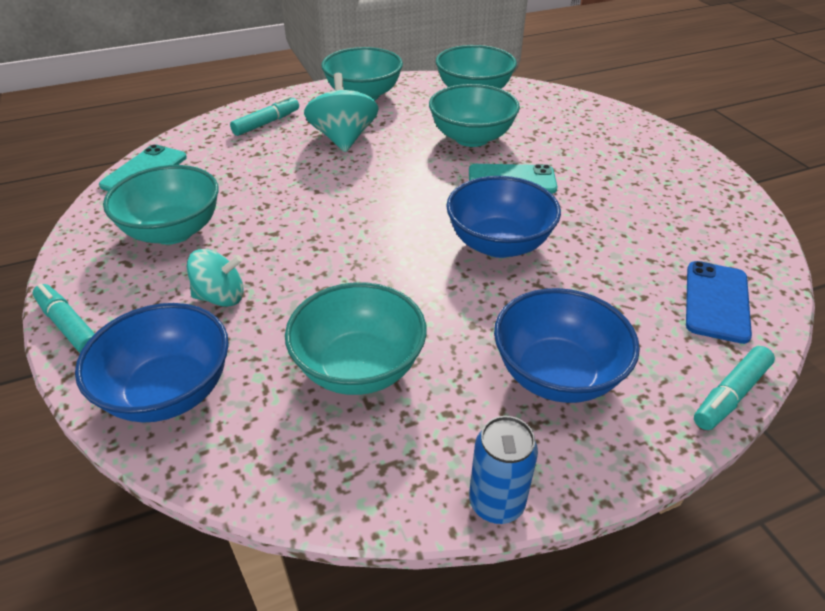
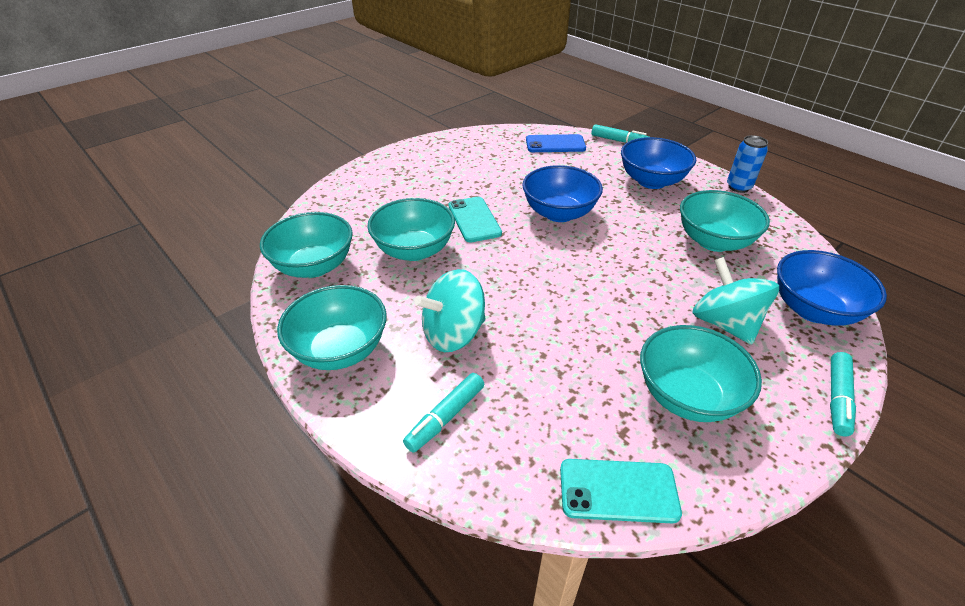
camera: 110 degrees left, 0 degrees up
turquoise spinning top [187,249,244,307] -> turquoise spinning top [692,257,779,344], size x1.51
turquoise marker [230,96,299,136] -> turquoise marker turned 75 degrees counterclockwise [403,373,484,453]

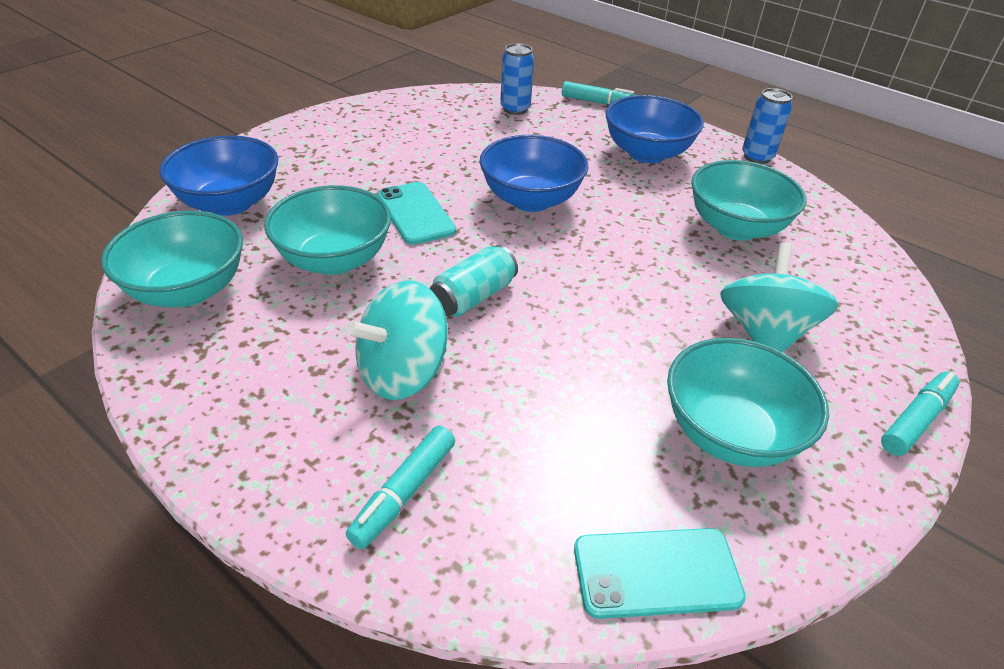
camera: 10 degrees left, 0 degrees up
turquoise bowl [277,285,387,370] -> none
blue phone [526,134,586,152] -> blue can [500,43,534,115]
turquoise spinning top [692,257,779,344] -> turquoise spinning top turned 45 degrees clockwise [720,242,838,352]
blue bowl [777,250,887,326] -> blue bowl moved to [159,135,279,216]
turquoise marker [830,352,856,436] -> turquoise marker turned 150 degrees counterclockwise [881,372,959,456]
none -> turquoise can [430,245,518,316]

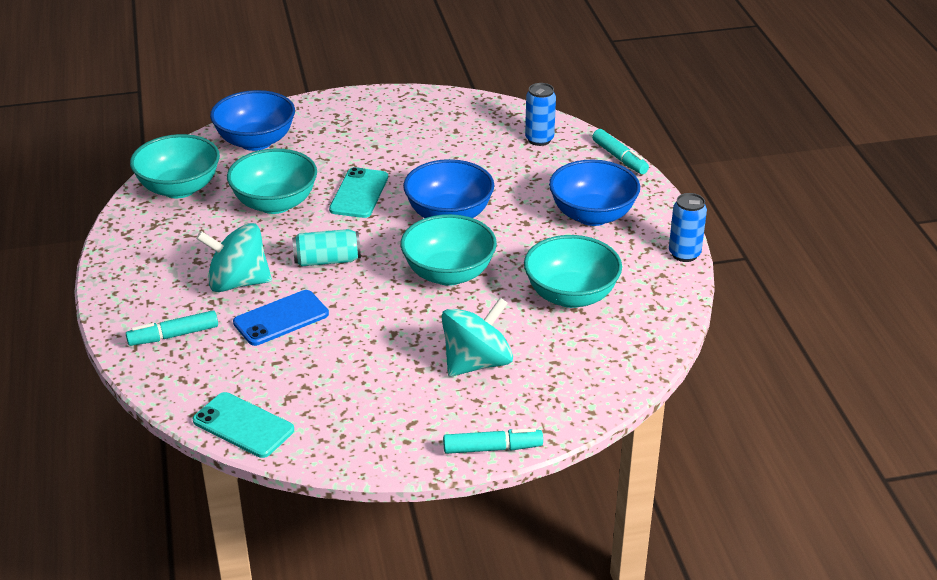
camera: 40 degrees right, 5 degrees down
turquoise bowl [667,338,829,467] -> turquoise bowl moved to [401,214,497,286]
none -> blue phone [233,290,329,346]

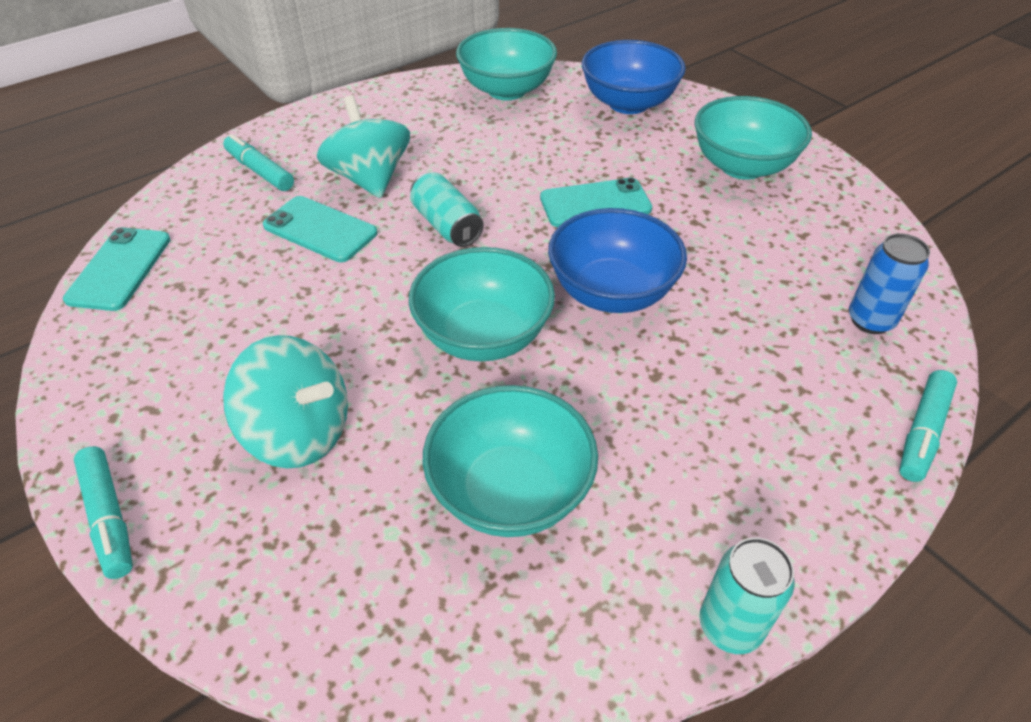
camera: 65 degrees right, 10 degrees up
turquoise bowl [227,149,317,214] -> turquoise bowl moved to [695,96,812,180]
blue phone [233,290,329,346] -> turquoise phone [263,196,377,262]
blue bowl [549,160,640,226] -> none
blue can [669,193,707,262] -> turquoise can [700,538,795,654]

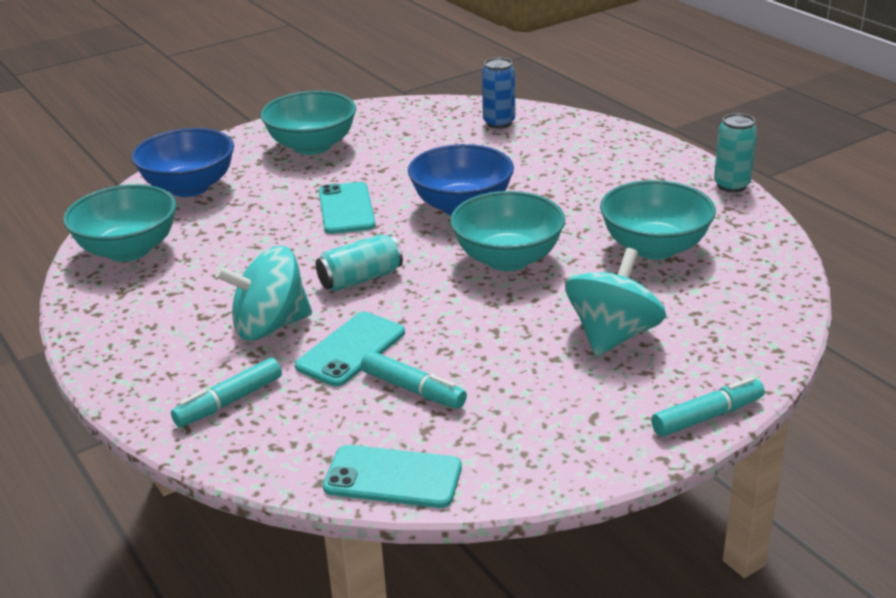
camera: 85 degrees left, 15 degrees down
turquoise marker [899,370,957,482] -> turquoise marker moved to [361,351,467,409]

